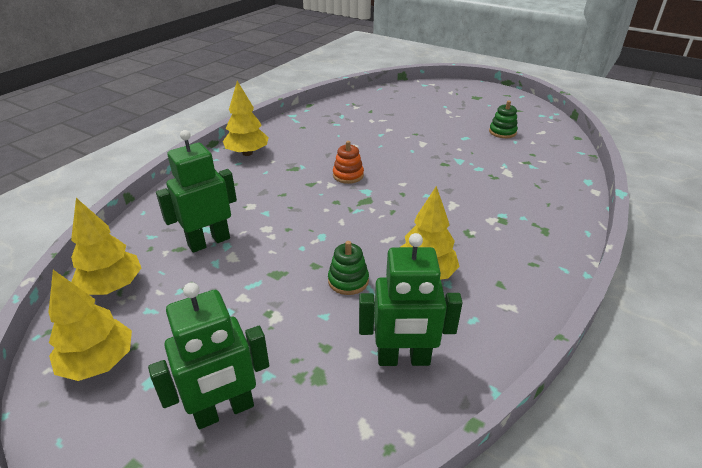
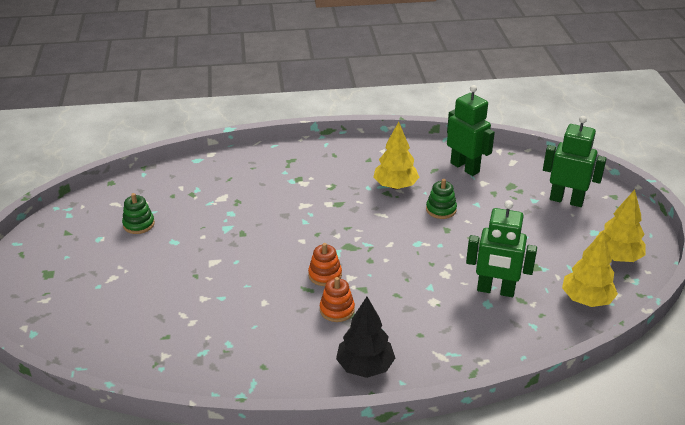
camera: 130 degrees left, 0 degrees up
yellow tree [223,81,269,156] -> black tree [336,297,395,378]
none -> orange stacking toy [320,277,355,322]

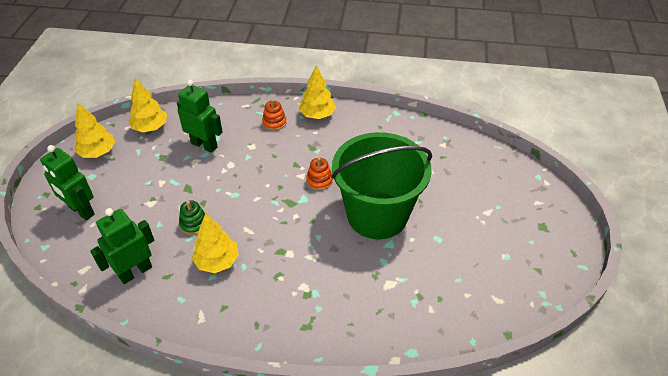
camera: 165 degrees left, 10 degrees up
green stacking toy [122,193,155,234] -> none
orange stacking toy [320,277,355,322] -> orange stacking toy moved to [262,99,287,131]
black tree [336,297,395,378] -> yellow tree [299,66,336,119]
green robot [447,85,495,176] -> green robot turned 75 degrees clockwise [90,208,154,284]
none -> green bucket [331,132,432,239]

